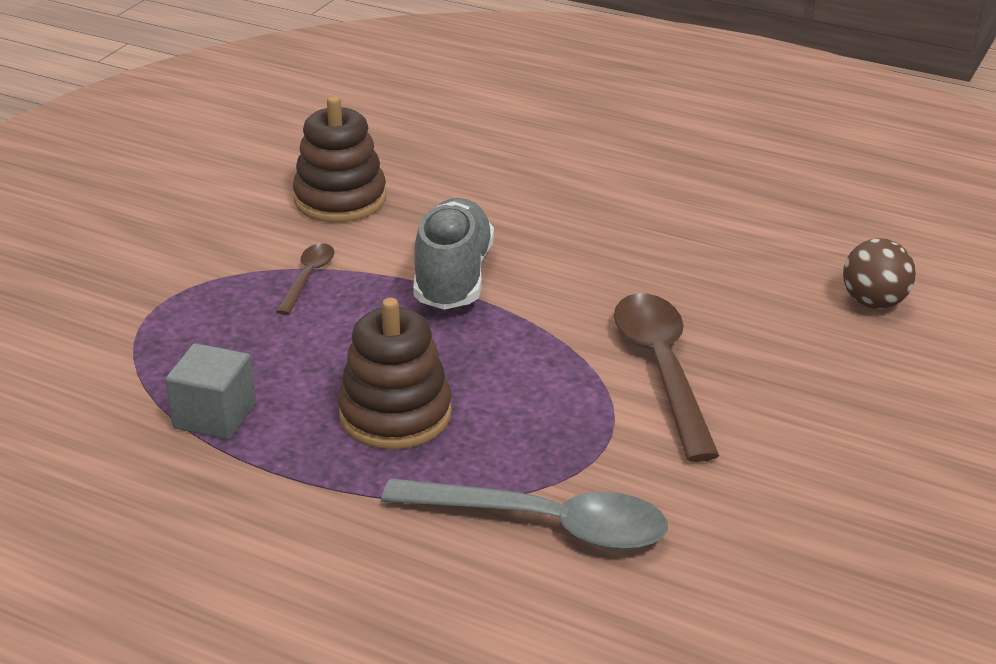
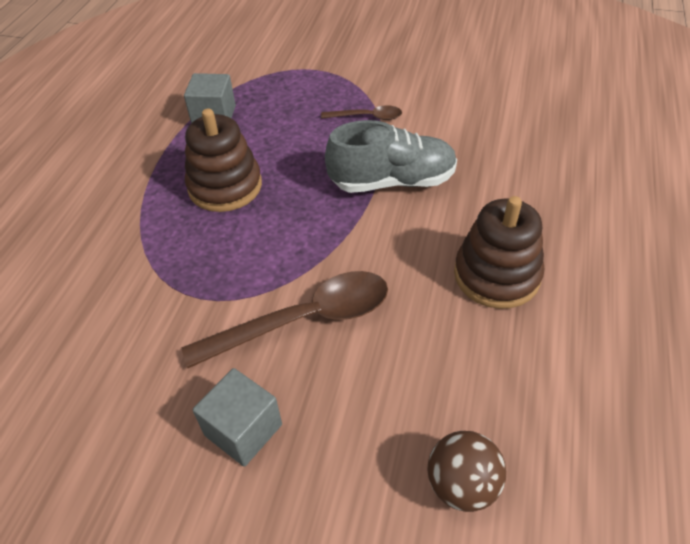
camera: 80 degrees right, 15 degrees up
brown stacking toy [293,96,386,223] -> brown stacking toy moved to [454,196,544,309]
grey spoon [381,478,668,550] -> none
none -> grey cube [193,368,282,467]

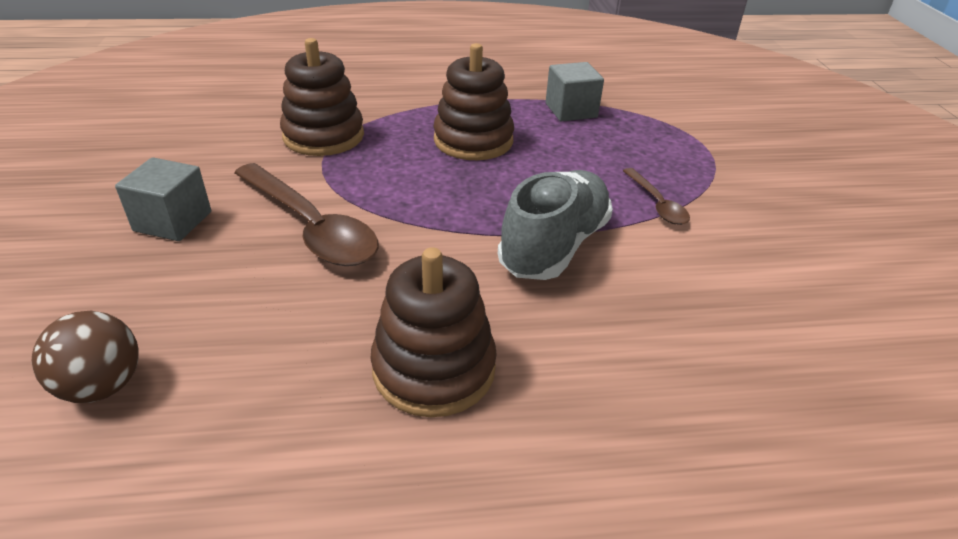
camera: 65 degrees right, 10 degrees down
grey shoe [325,120,457,193] -> grey shoe turned 120 degrees counterclockwise [498,170,613,280]
none -> brown stacking toy [280,38,364,156]

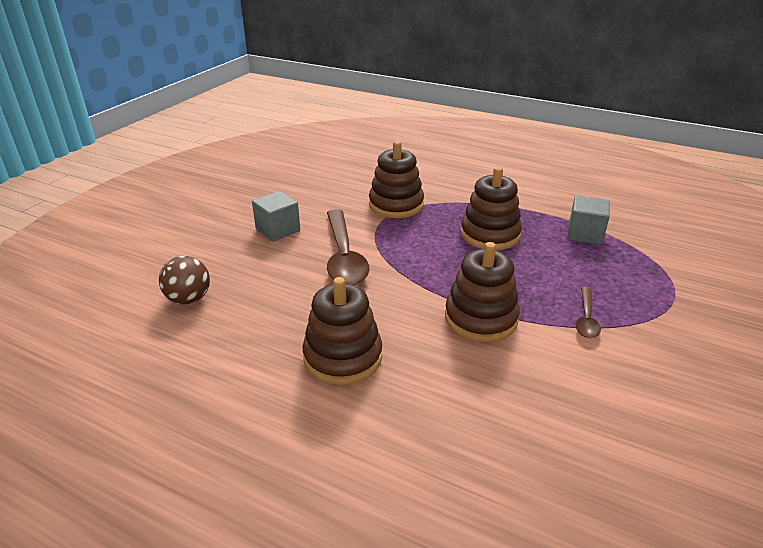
camera: 35 degrees right, 5 degrees down
grey shoe [498,170,613,280] -> brown stacking toy [445,242,520,342]

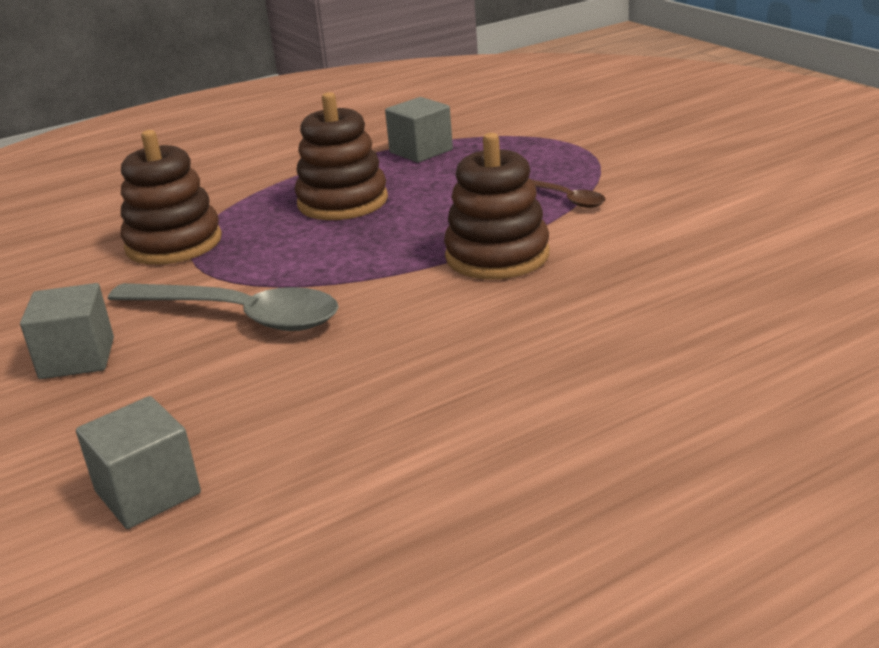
camera: 55 degrees left, 5 degrees down
brown ball [159,256,210,304] -> grey cube [76,396,201,529]
brown stacking toy [302,277,382,385] -> none
brown spoon [327,209,370,285] -> grey spoon [108,283,339,331]

